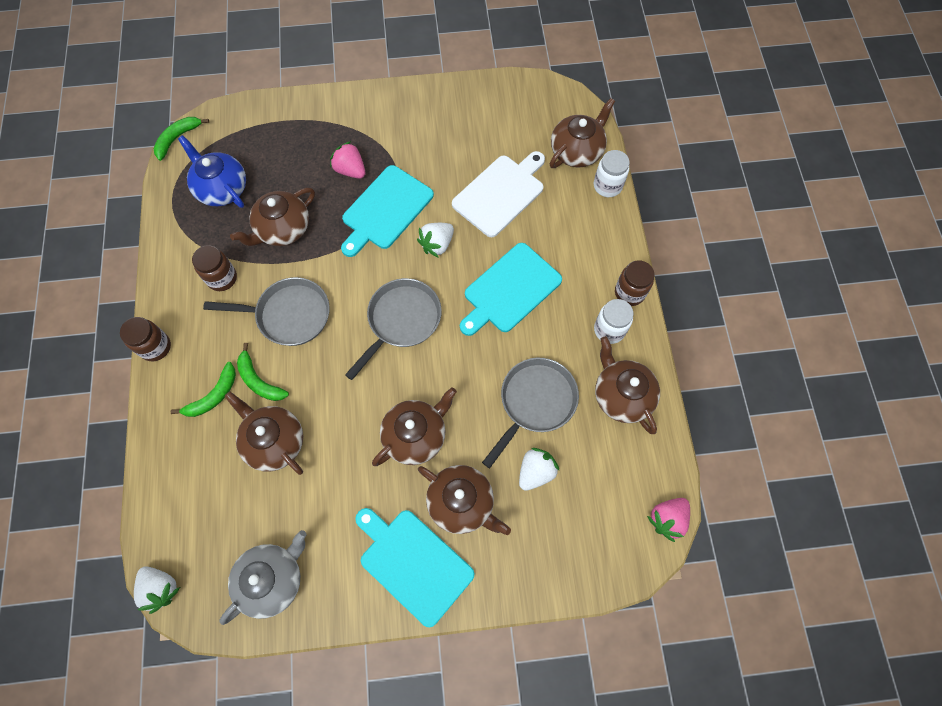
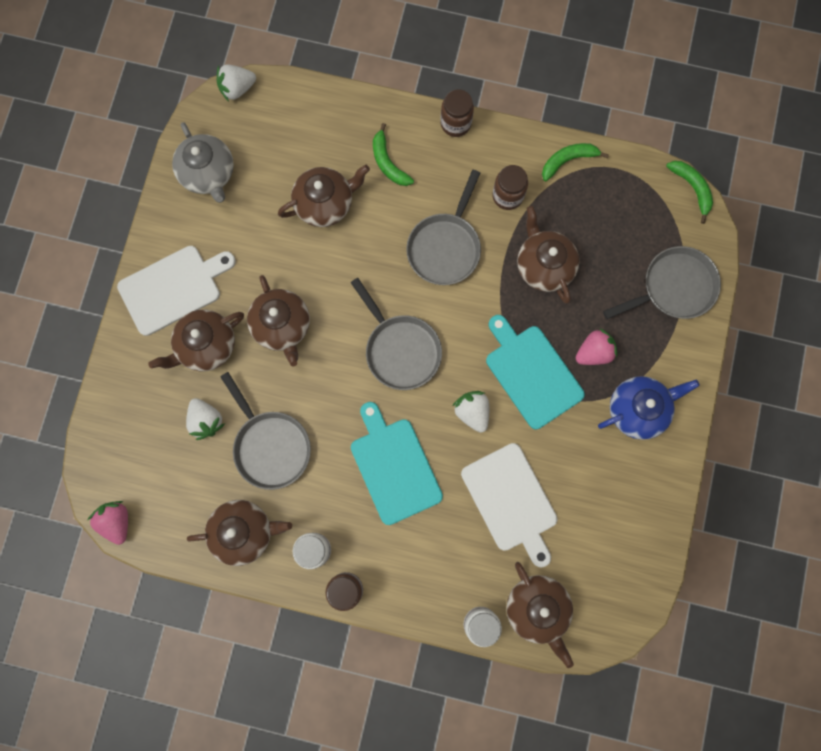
camera: 110 degrees right, 10 degrees up
blue teapot [178,135,246,208] -> blue teapot moved to [598,376,700,440]
green banana [237,343,289,401] -> green banana moved to [542,143,609,181]
turquoise cutting board [355,508,475,627] -> white cutting board [117,246,236,336]
none -> grey pan [603,246,721,319]

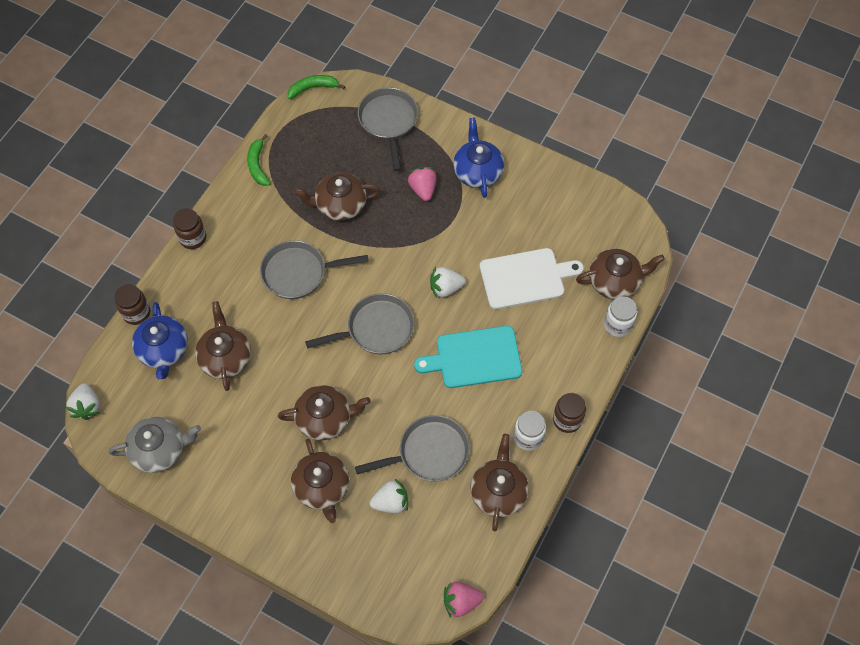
camera: 75 degrees left, 15 degrees down
white cutting board [117,246,236,336] -> none
green banana [373,123,414,186] -> none
grey pan [406,170,481,285] -> grey pan turned 135 degrees clockwise [260,240,368,299]
turquoise cutting board [486,315,585,429] -> none
brown jar [492,165,528,210] -> brown jar moved to [114,284,150,325]
none -> blue teapot [132,302,188,379]

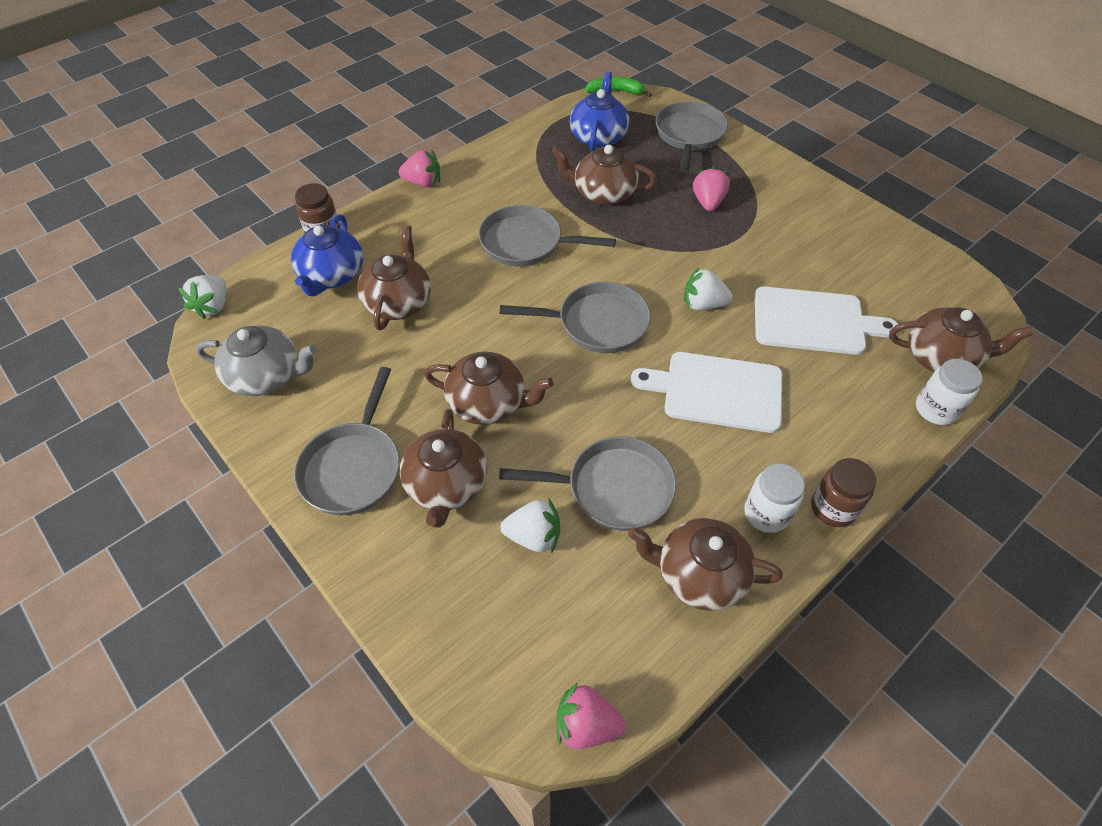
camera: 20 degrees right, 10 degrees down
brown jar [173,208,206,249] -> pink strawberry [399,149,440,187]
green banana [247,134,271,186] -> none
turquoise cutting board [414,326,522,388] -> white cutting board [631,352,782,433]
blue teapot [453,118,504,198] -> blue teapot moved to [570,72,629,152]
brown teapot [470,434,529,531] -> brown teapot turned 105 degrees counterclockwise [628,518,783,611]
none -> grey pan [294,367,400,515]

